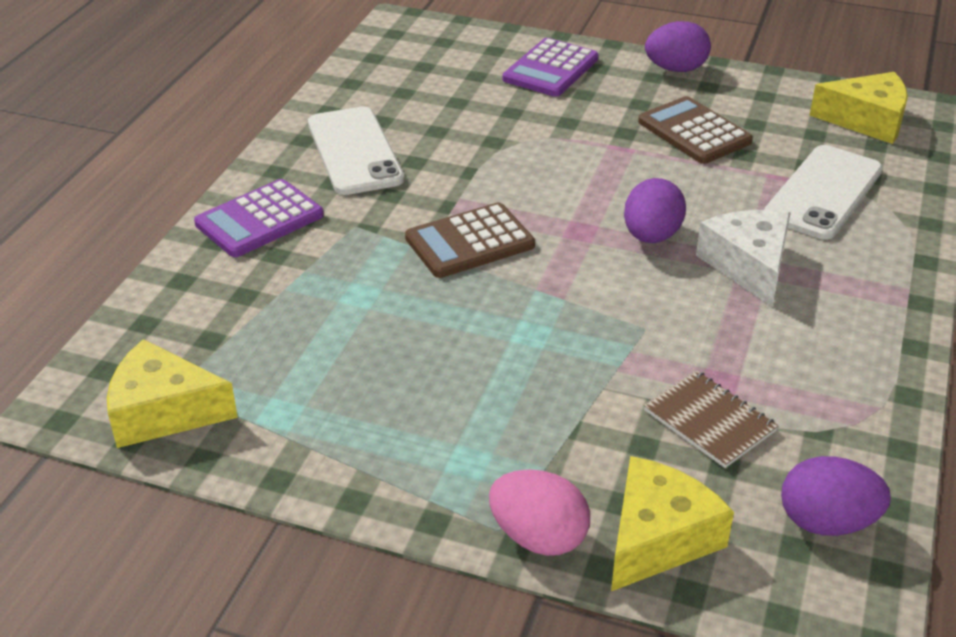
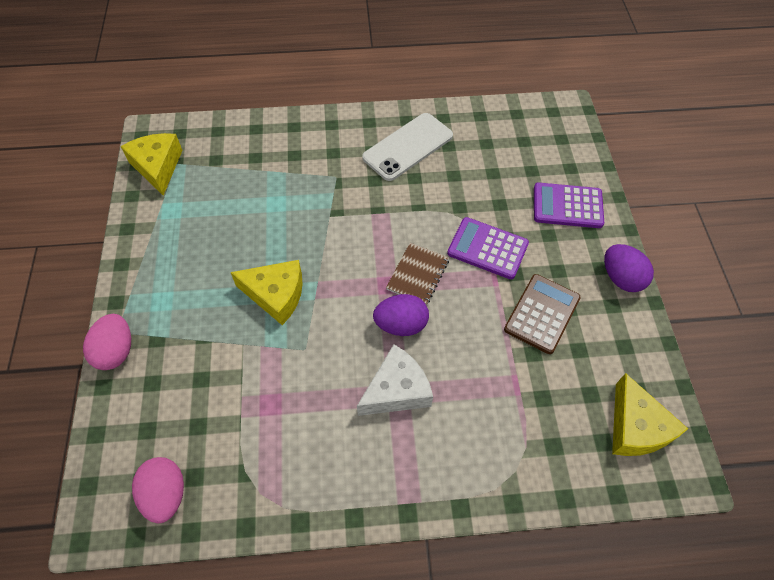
camera: 65 degrees right, 20 degrees up
purple calculator [194,179,324,257] -> purple calculator moved to [447,217,529,279]
brown calculator [405,203,535,278] -> none
yellow cheese [611,456,734,591] -> yellow cheese moved to [230,260,303,325]
brown notebook [644,370,778,468] -> brown notebook moved to [386,243,449,305]
white phone [764,145,883,240] -> none
purple egg [781,456,891,536] -> pink egg [132,457,184,523]

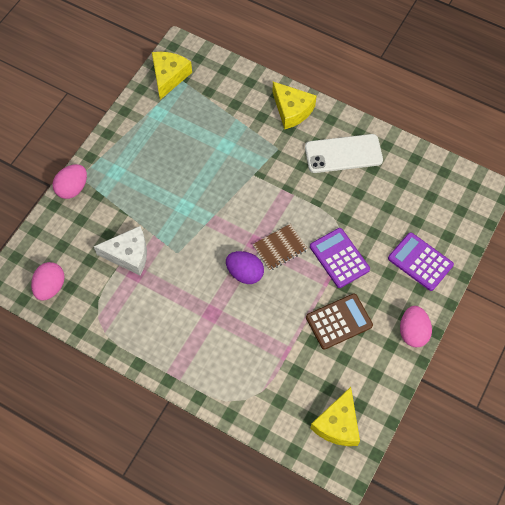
camera: 35 degrees right, 5 degrees up
yellow cheese [230,260,303,325] -> yellow cheese moved to [272,82,317,130]
white cheese [357,344,433,416] -> white cheese moved to [94,226,147,275]
purple egg [604,244,654,292] -> pink egg [400,306,432,347]

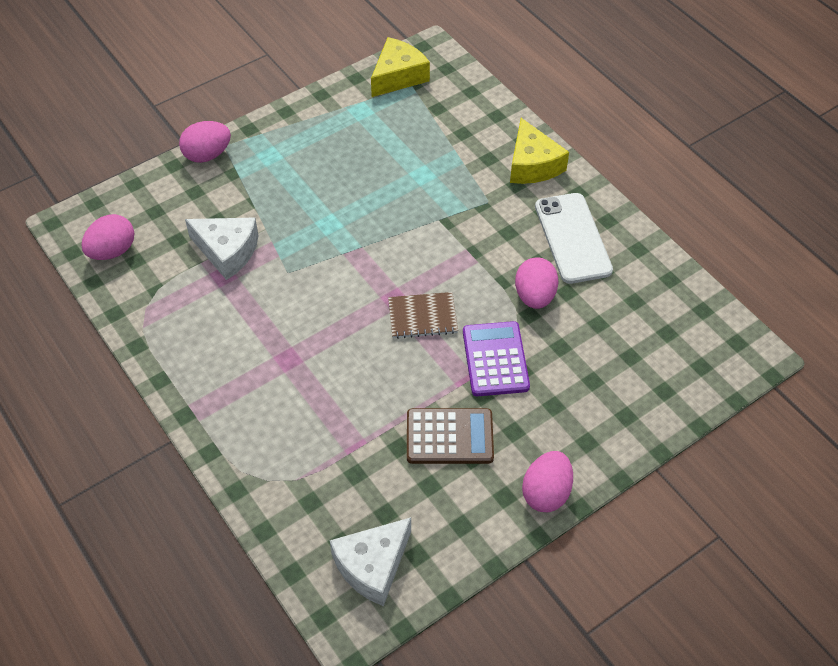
camera: 25 degrees right, 10 degrees down
purple egg [226,251,264,284] -> none
white phone [305,134,383,173] -> white phone turned 60 degrees clockwise [535,193,613,284]
yellow cheese [310,387,360,446] -> white cheese [330,517,411,606]
purple calculator [388,232,454,291] -> none
none -> pink egg [515,257,558,309]

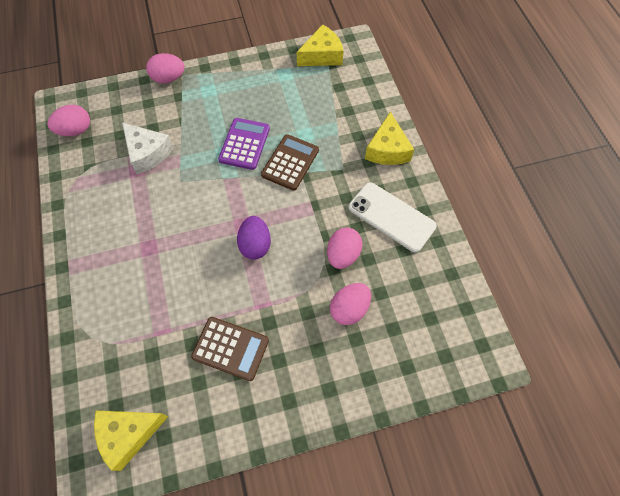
camera: 20 degrees right, 10 degrees up
white cheese [330,517,411,606] -> yellow cheese [94,411,169,471]
brown notebook [388,292,458,339] -> purple egg [237,216,271,260]
purple calculator [463,321,530,396] -> purple calculator moved to [218,118,270,170]
pink egg [522,451,573,512] -> pink egg moved to [330,283,371,325]
white phone [535,193,613,284] -> white phone turned 60 degrees counterclockwise [348,182,437,252]
none -> brown calculator [261,134,319,191]

